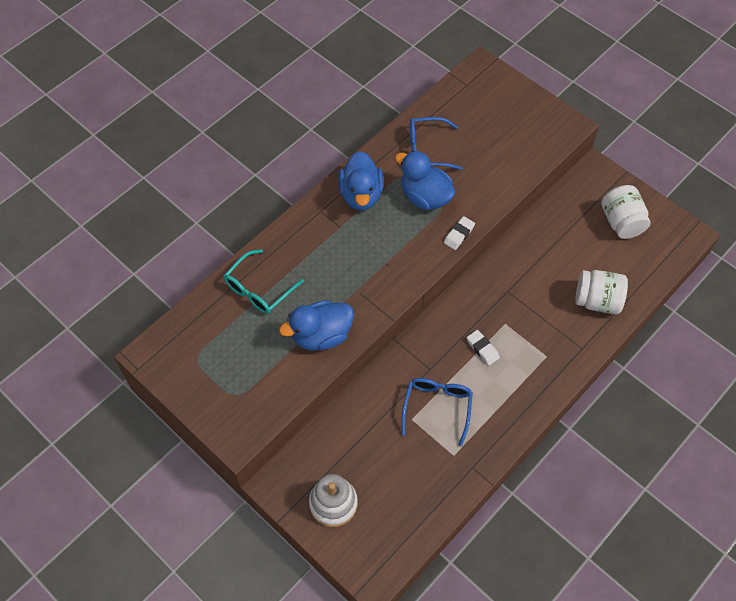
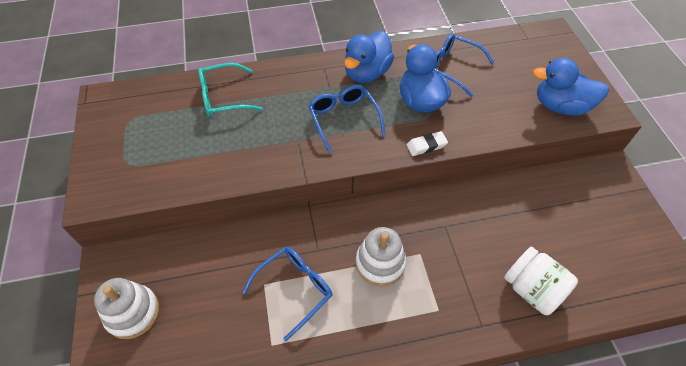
camera: 35 degrees right, 5 degrees down
blue duck [279,300,354,351] -> blue duck moved to [533,58,609,115]
white eraser [467,330,500,366] -> white stacking toy [356,227,406,287]
white jar [601,185,650,239] -> none
none -> blue glasses [308,85,385,153]

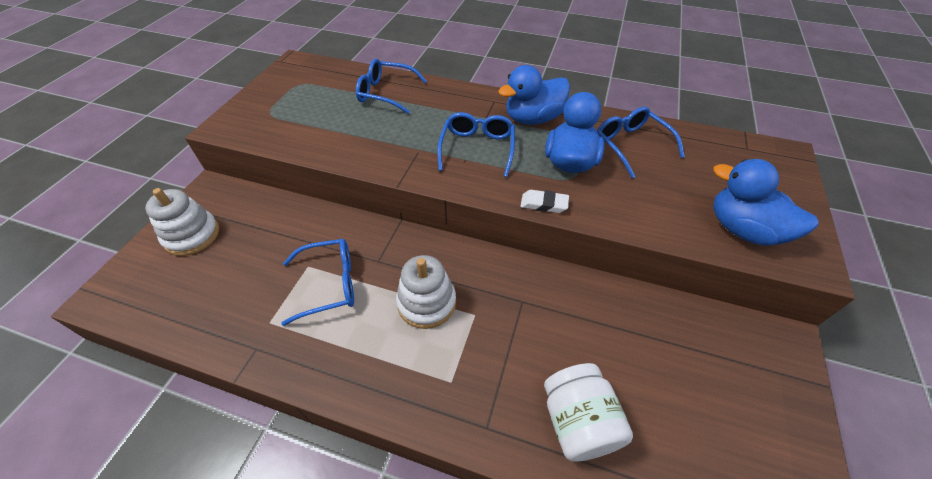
camera: 30 degrees right, 5 degrees down
turquoise glasses [198,63,263,117] -> blue glasses [356,58,427,114]

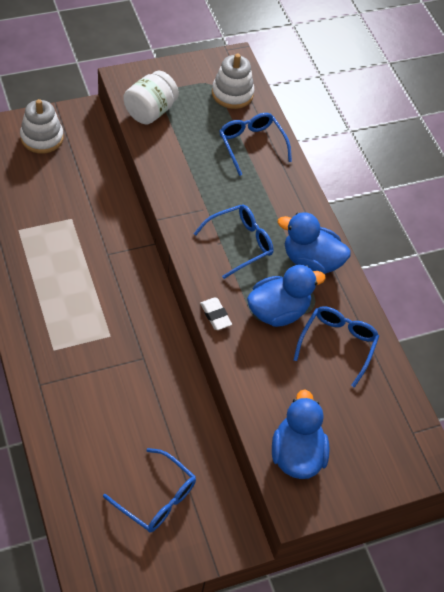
camera: 45 degrees right, 5 degrees up
blue glasses [281,239,354,326] -> blue glasses moved to [103,448,196,533]
white stacking toy [396,255,456,329] -> white stacking toy moved to [212,54,254,109]
white jar [544,363,633,462] -> white jar moved to [124,71,179,124]

